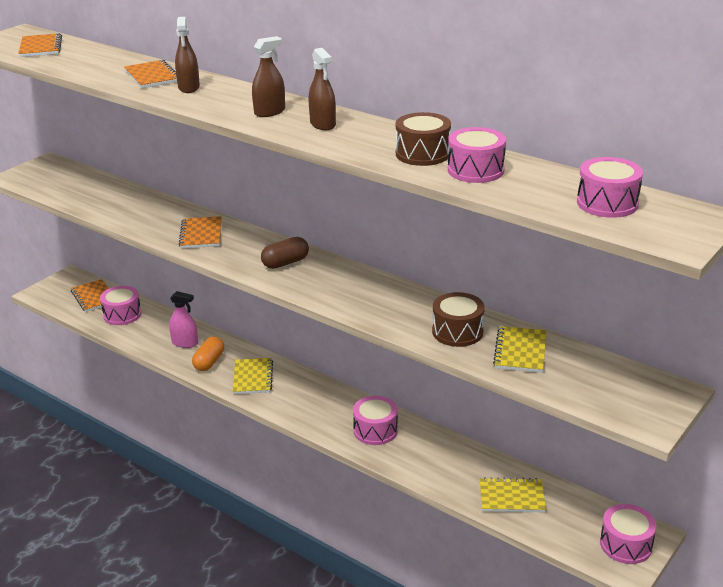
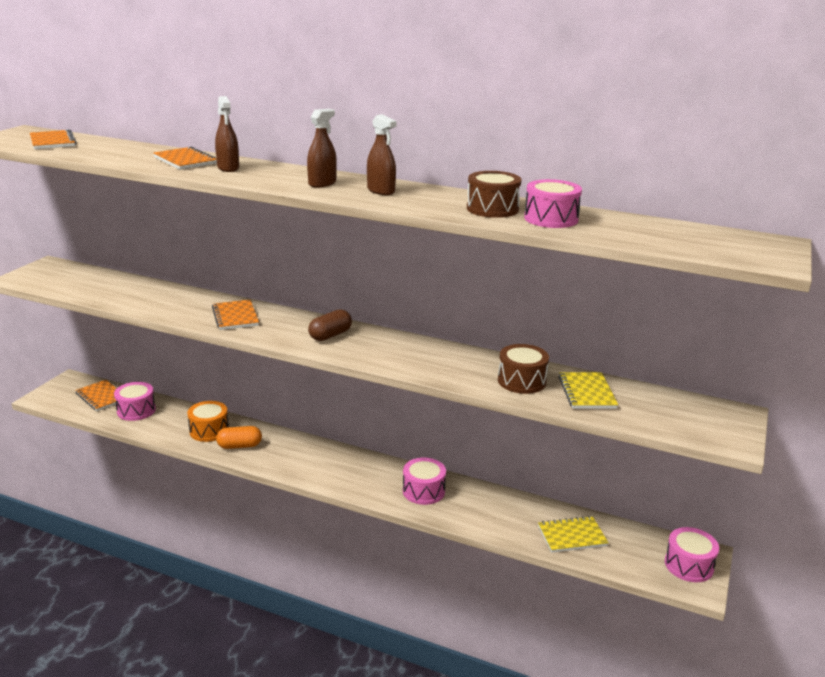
camera: 15 degrees left, 5 degrees down
pink spray bottle [169,291,198,348] -> orange drum [187,401,229,442]
orange capsule [192,337,224,371] -> orange capsule turned 75 degrees clockwise [216,426,262,449]
yellow notebook [232,358,273,394] -> none
pink drum [577,157,643,218] -> none

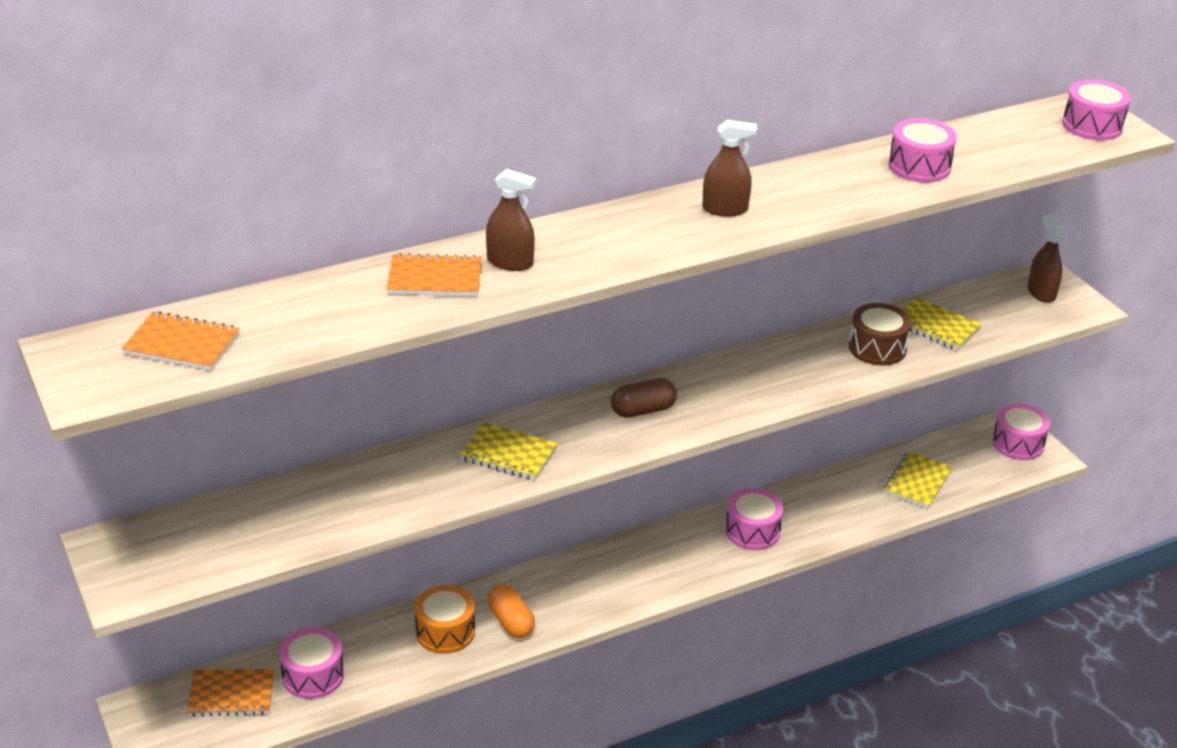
camera: 50 degrees left, 10 degrees up
orange notebook [212,300,259,330] -> yellow notebook [460,422,558,480]
orange capsule [216,426,262,449] -> orange capsule turned 60 degrees counterclockwise [488,584,535,638]
brown spray bottle [307,109,337,188] -> brown spray bottle moved to [1027,215,1065,303]
brown capsule [308,309,352,341] -> brown capsule turned 75 degrees clockwise [611,378,677,418]
brown drum [467,171,521,218] -> none
none -> pink drum [1062,80,1131,141]

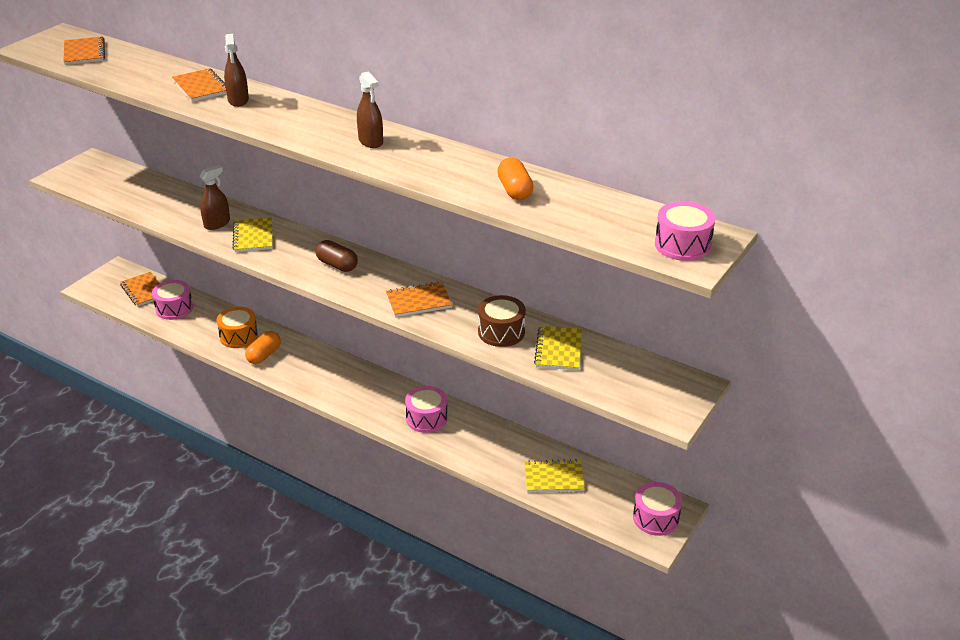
camera: 60 degrees right, 0 degrees up
pink drum [888,118,957,183] -> orange capsule [497,157,533,200]
brown spray bottle [1027,215,1065,303] -> brown spray bottle moved to [199,165,230,230]
none -> orange notebook [386,282,452,317]

